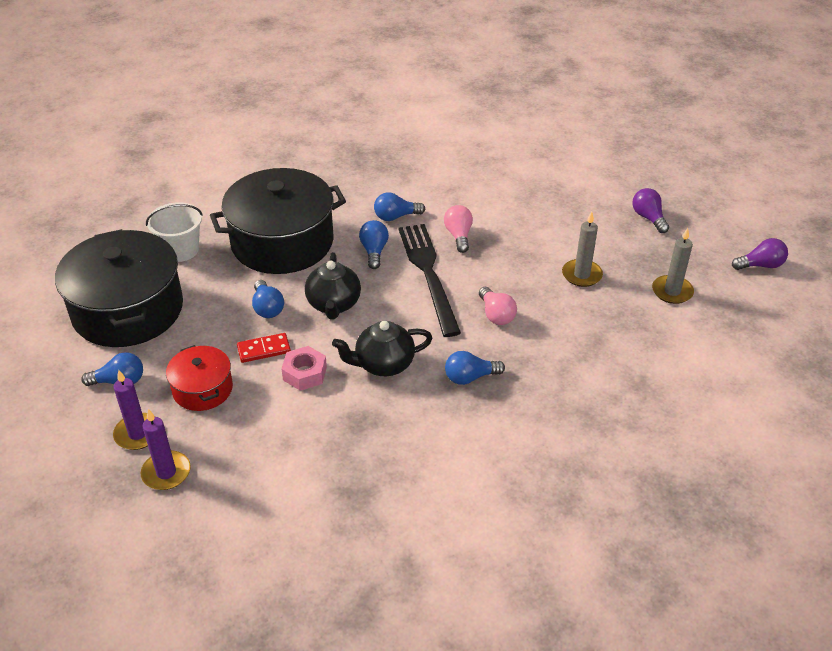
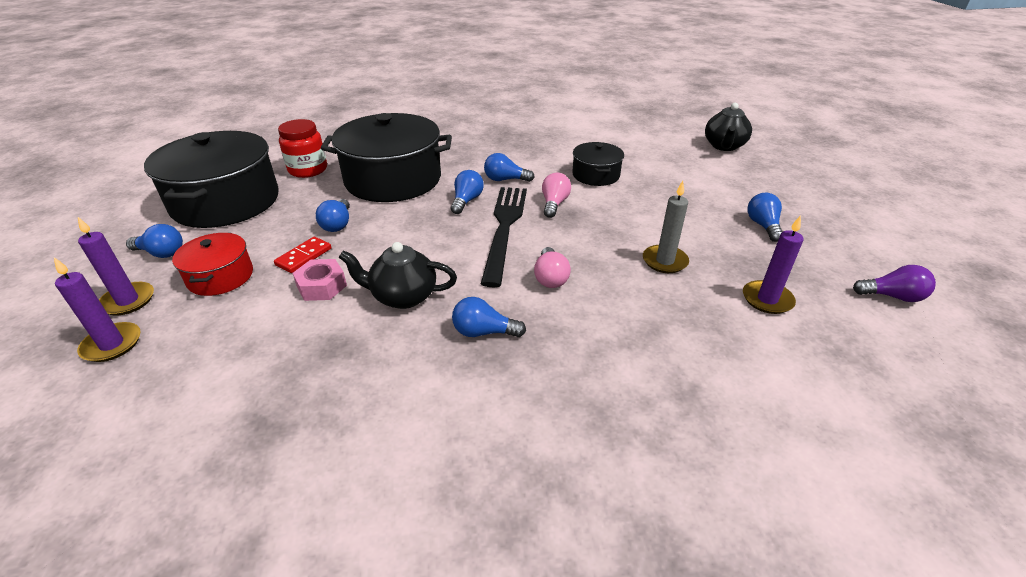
camera: 20 degrees right, 5 degrees down
white bucket [146,202,203,262] -> red jar [278,119,327,178]
red domino [237,333,291,363] -> red domino turned 60 degrees counterclockwise [274,237,331,273]
black teapot [305,252,361,319] -> black teapot moved to [705,103,752,151]
purple light bulb [632,188,669,233] -> blue light bulb [747,192,783,242]
grey candle [652,228,694,304] -> purple candle [743,215,804,314]
none -> black pot [572,142,624,186]

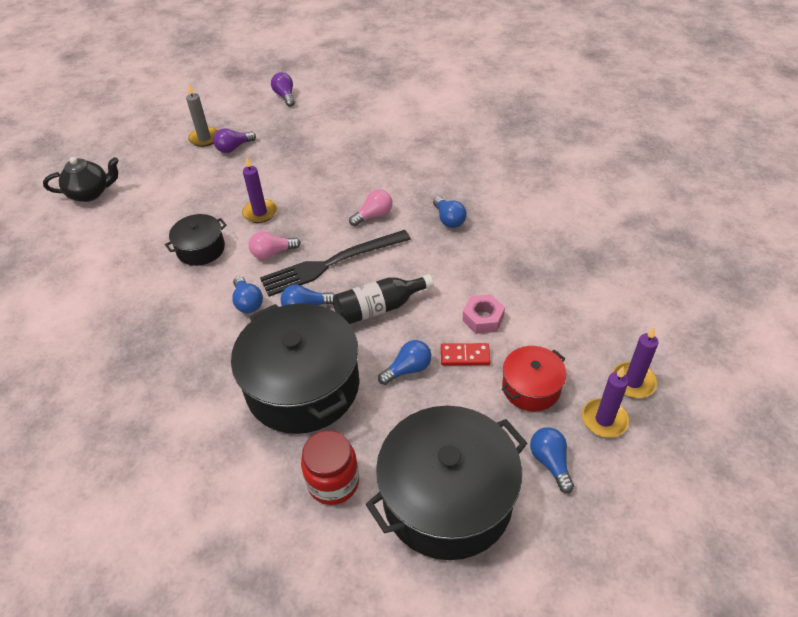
camera: 120 degrees left, 10 degrees up
black teapot [339,242,457,309] -> none
grey candle [643,181,689,273] -> grey candle moved to [186,84,218,147]
purple candle [743,215,804,314] -> purple candle moved to [242,156,277,223]
blue light bulb [747,192,783,242] -> purple light bulb [213,128,256,153]
none -> black bottle [333,274,434,324]

